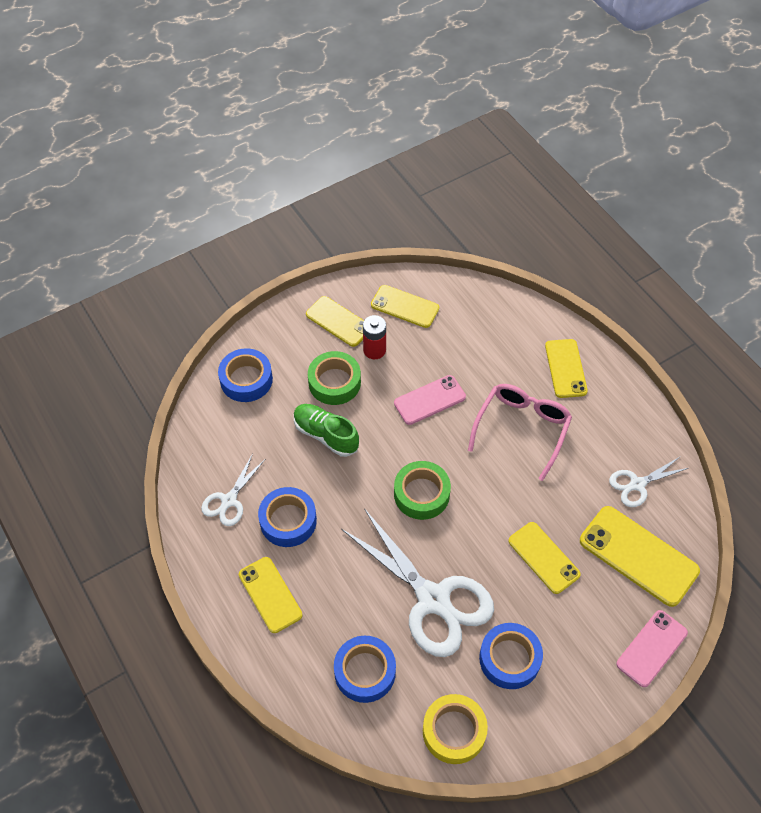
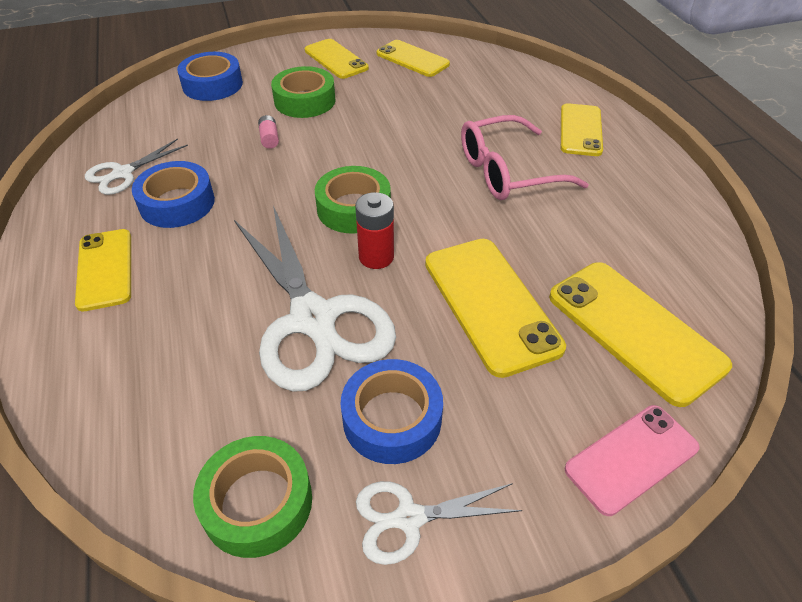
camera: 15 degrees right, 10 degrees down
green shoe [294,404,359,457] -> pink battery [258,115,279,149]
blue tape [334,636,396,703] -> none
red battery [363,315,386,359] -> red battery moved to [355,192,394,269]
pink phone [394,375,466,425] -> none
yellow tape [423,694,488,764] -> green tape [193,436,312,558]
pink glasses [468,384,572,481] -> pink glasses turned 150 degrees counterclockwise [461,115,589,200]
yellow phone [508,522,581,594] -> yellow phone [425,239,566,378], size x1.52
white scissors [609,456,688,507] -> white scissors moved to [356,481,522,565]

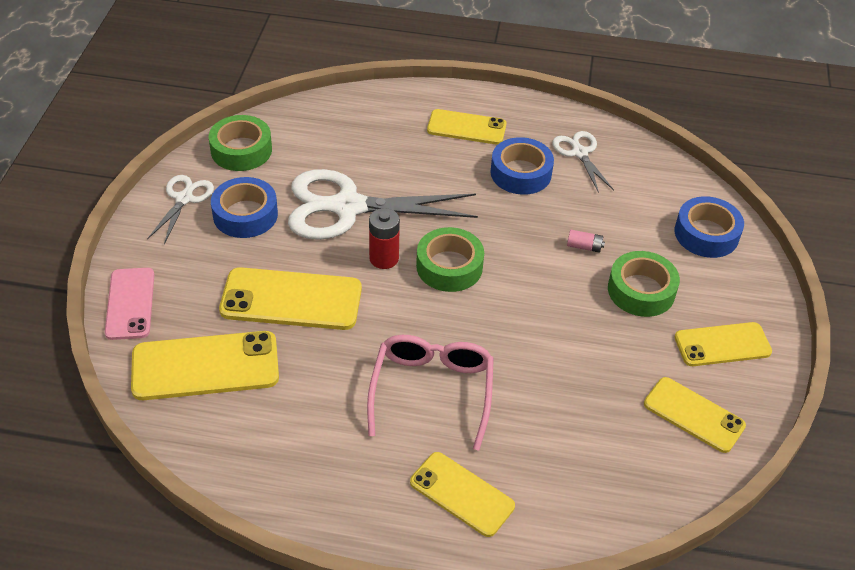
camera: 115 degrees right, 0 degrees up
yellow phone [377,40,450,77] -> yellow phone turned 60 degrees clockwise [644,377,746,453]

